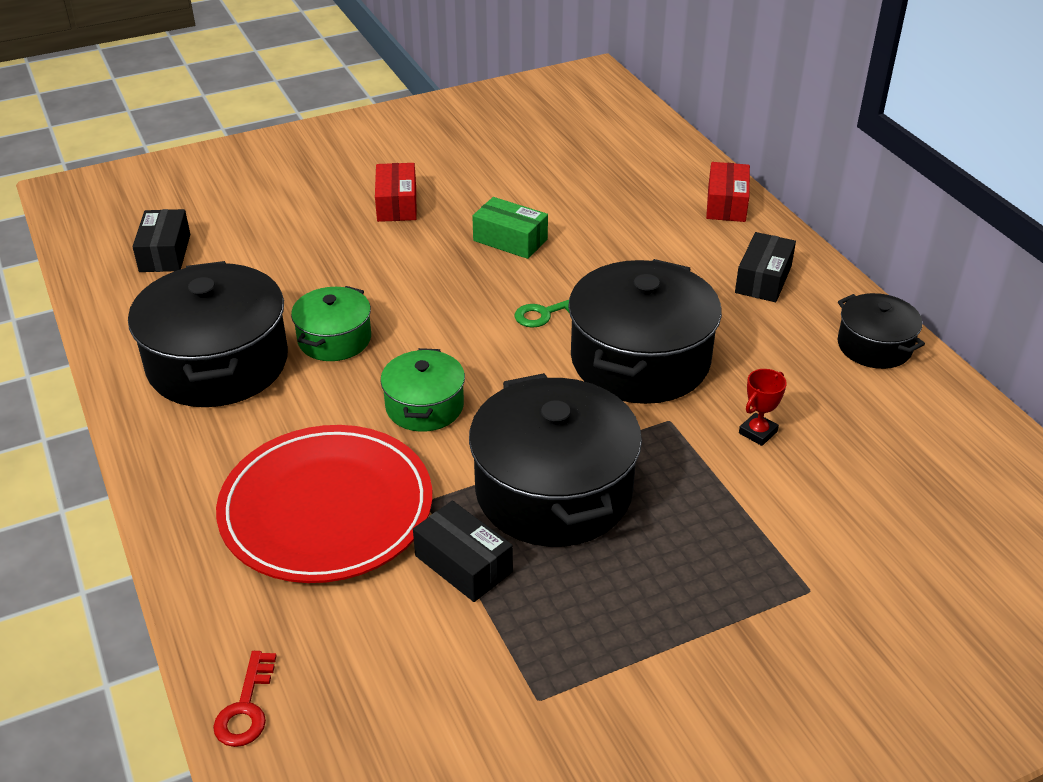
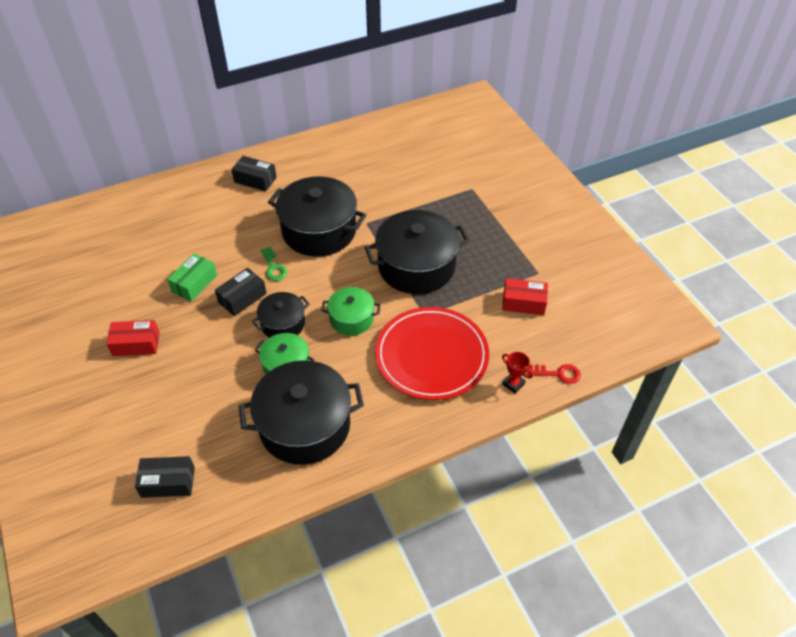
camera: 90 degrees left, 10 degrees up
black box [413,501,513,602] -> black box moved to [215,268,267,316]
red box [706,162,750,222] -> red box moved to [502,278,548,315]
red trophy [739,369,787,446] -> red trophy moved to [502,352,533,394]
black pot [838,293,925,369] -> black pot moved to [252,292,309,338]

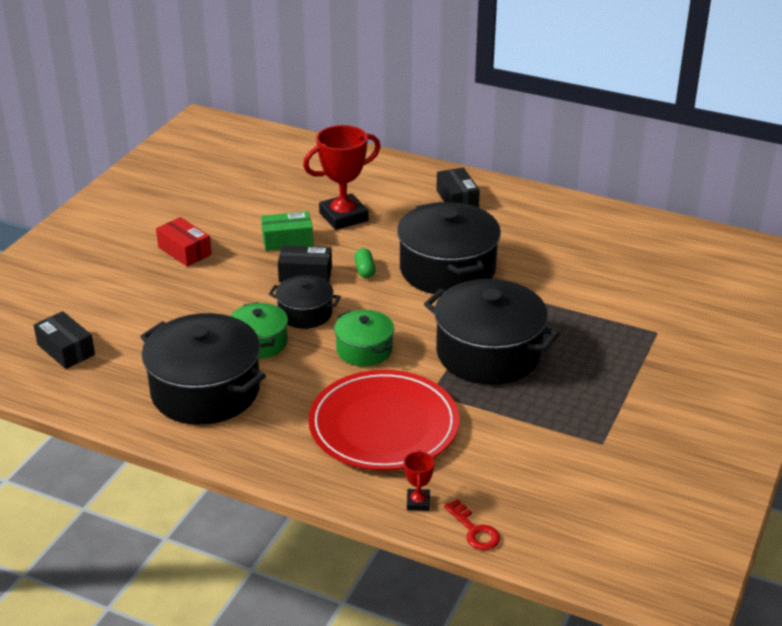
camera: 50 degrees right, 15 degrees down
green key [261,247,287,281] -> green capsule [354,248,376,278]
red box [502,278,548,315] -> none
none -> red trophy [303,125,381,230]

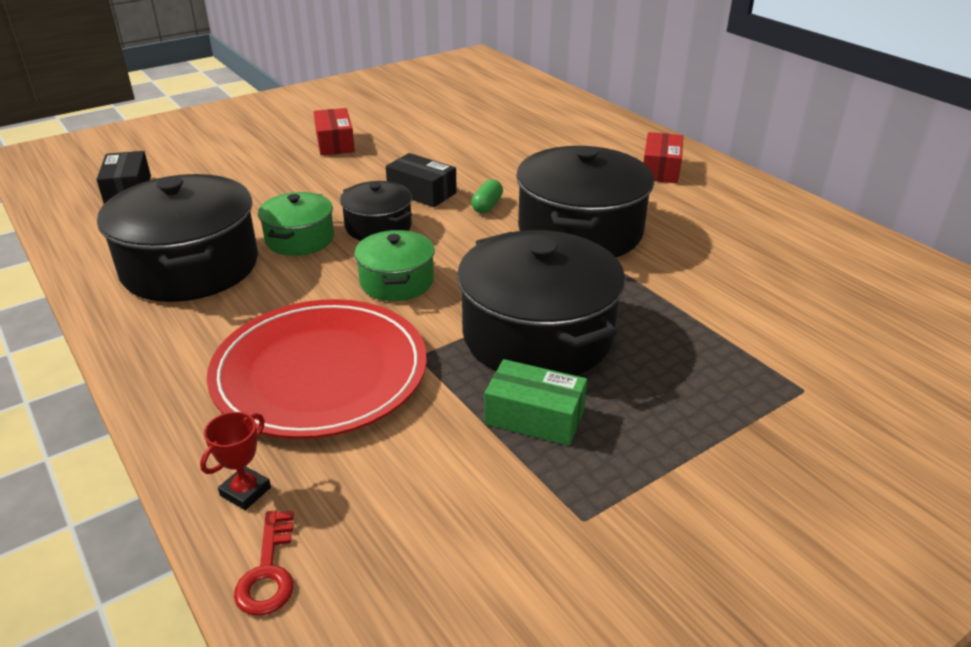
camera: 30 degrees right, 0 degrees up
green box [261,211,313,251] -> green box moved to [484,359,587,446]
red trophy [303,125,381,230] -> none
black box [436,168,480,208] -> red box [643,132,683,183]

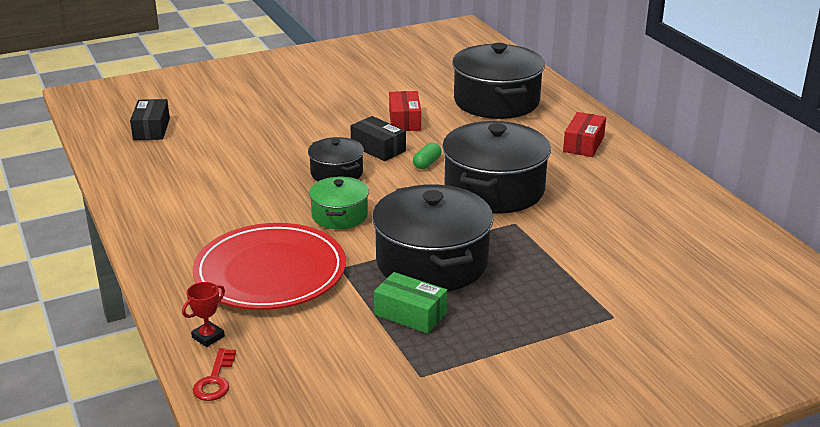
camera: 10 degrees right, 5 degrees down
black pot [97,174,258,302] -> black pot moved to [452,43,545,119]
green pot [258,192,334,256] -> none
red box [314,108,355,155] -> red box moved to [389,91,421,131]

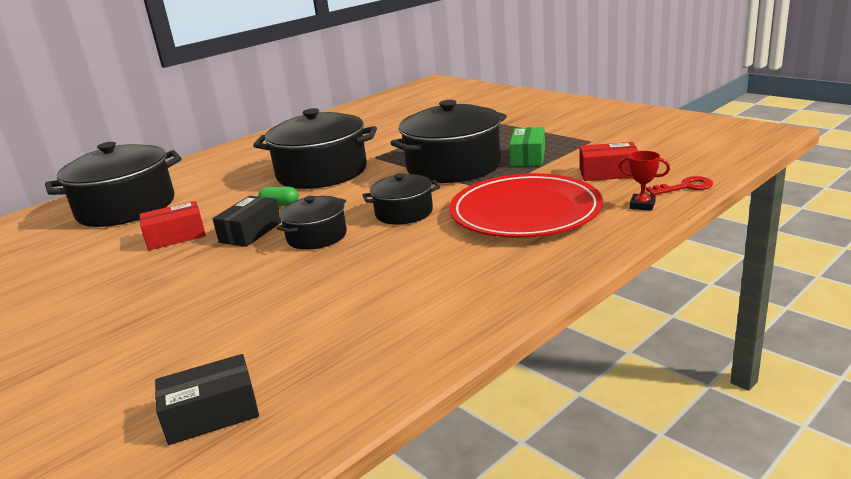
camera: 105 degrees left, 5 degrees down
green pot [309,177,369,229] -> black pot [363,173,440,225]
red box [563,112,606,157] -> red box moved to [579,142,638,181]

